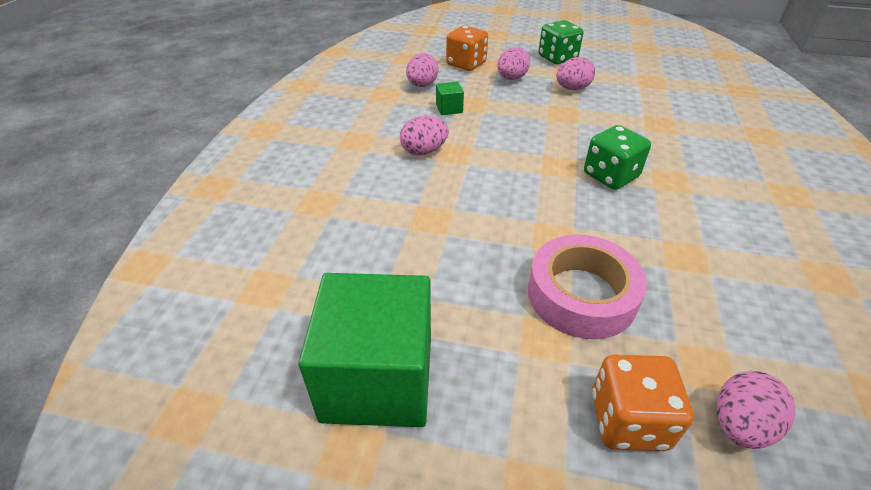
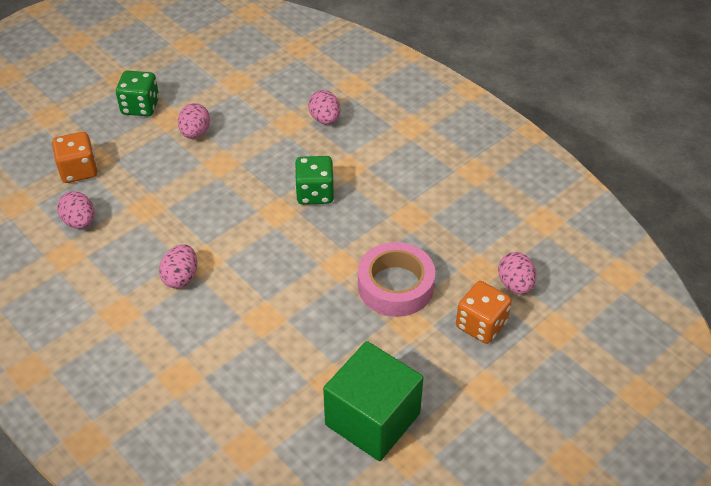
camera: 55 degrees left, 5 degrees up
green cube [436,81,464,115] -> none
pink egg [497,47,530,80] -> pink egg moved to [308,90,340,125]

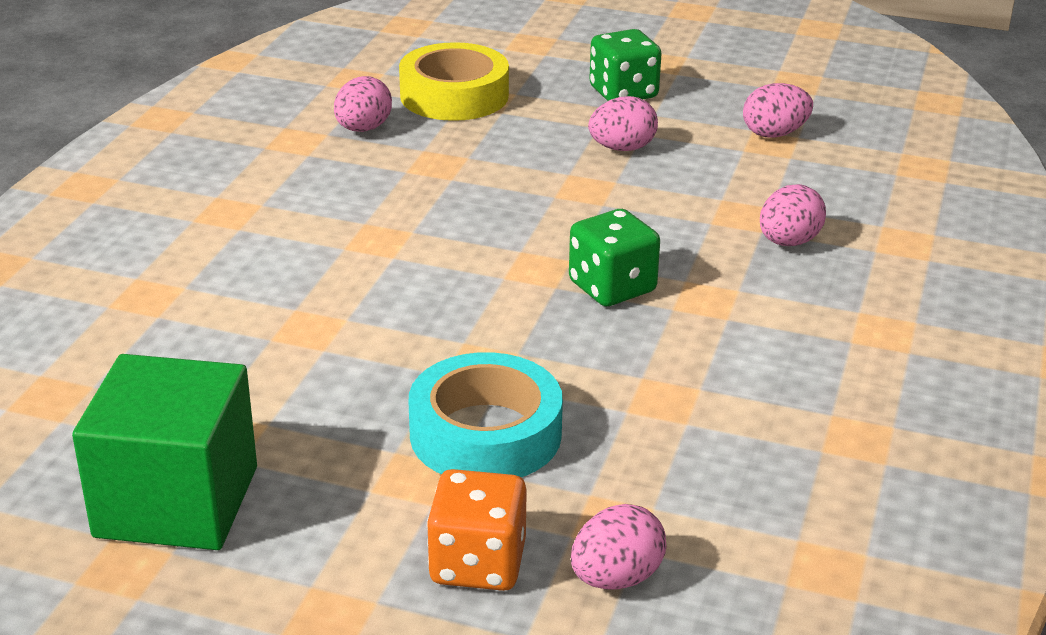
camera: 60 degrees right, 15 degrees down
orange dice [52,132,98,183] -> yellow tape [399,42,509,121]
pink egg [159,244,197,289] -> pink egg moved to [743,83,813,138]
pink tape [358,242,435,317] -> turquoise tape [409,352,563,477]

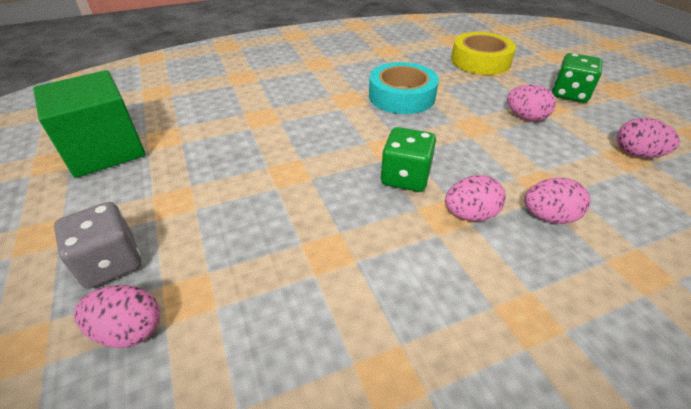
camera: 50 degrees right, 10 degrees up
pink egg [334,76,392,132] -> pink egg moved to [445,175,506,221]
turquoise tape [409,352,563,477] -> turquoise tape moved to [369,62,439,114]
orange dice [427,469,527,591] -> grey dice [54,202,141,289]

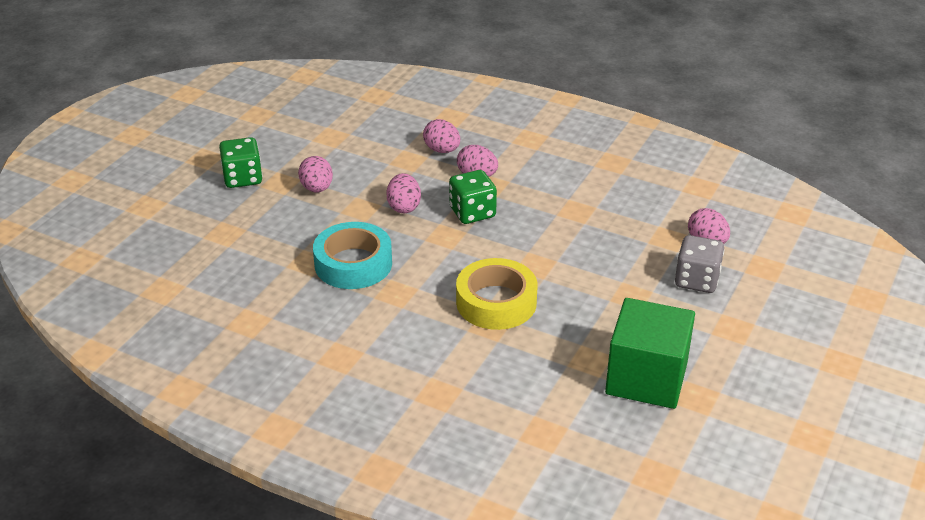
camera: 130 degrees left, 5 degrees down
yellow tape [451,32,516,75] -> yellow tape moved to [456,258,538,330]
pink egg [617,118,680,158] -> pink egg moved to [386,173,421,213]

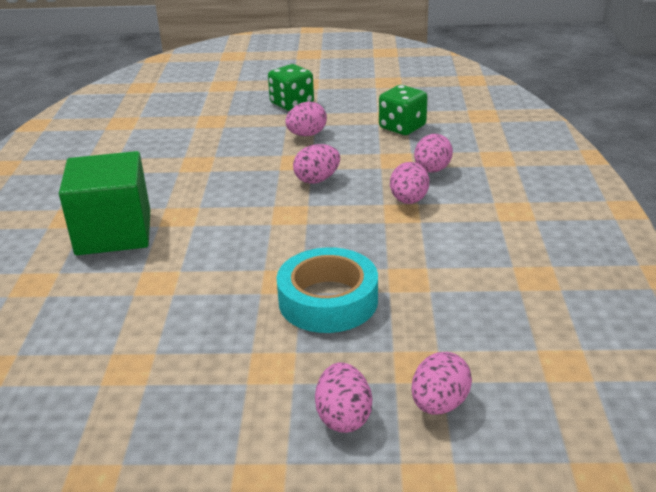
camera: 65 degrees right, 5 degrees down
turquoise tape [313,222,392,289] -> turquoise tape moved to [277,247,378,333]
green dice [449,170,497,224] -> green dice moved to [379,85,428,135]
yellow tape [456,258,538,330] -> none
green cube [605,298,695,409] -> green cube moved to [59,151,150,255]
grey dice [675,235,724,293] -> pink egg [315,362,372,433]

